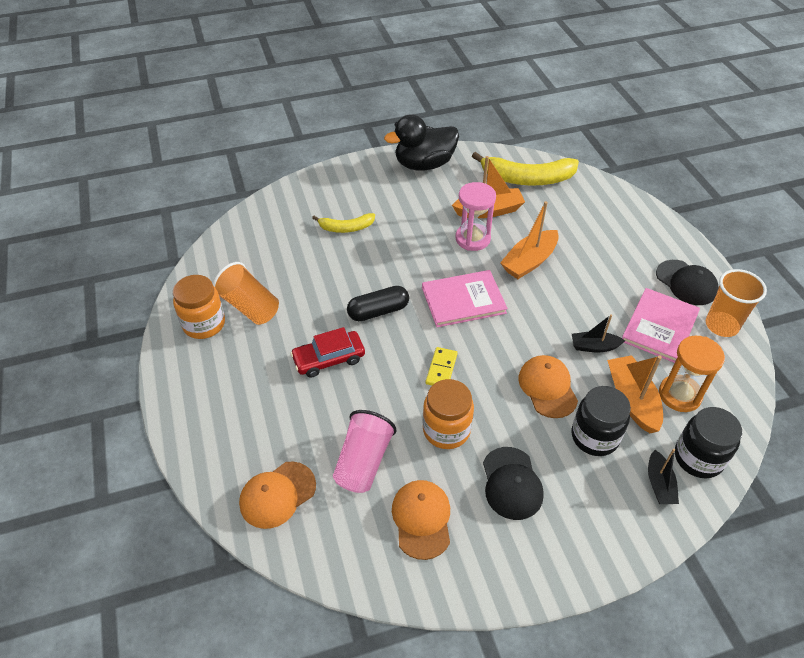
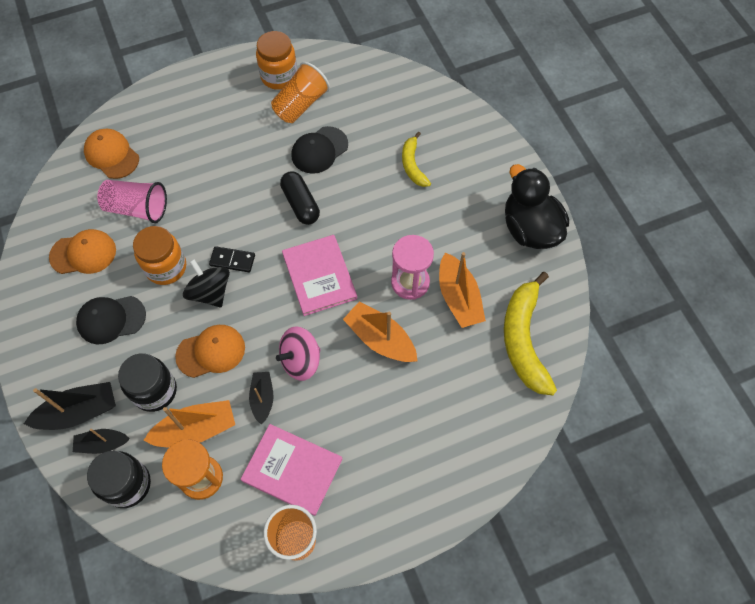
camera: 85 degrees right, 15 degrees up
red car [290,327,365,378] -> none
yellow domino [426,347,457,386] -> black domino [209,246,255,272]
black cap [656,260,718,305] -> black cap moved to [291,126,348,174]
none -> black boat [24,382,116,430]
none -> black spinning top [183,259,230,307]
none -> pink spinning top [276,326,321,381]

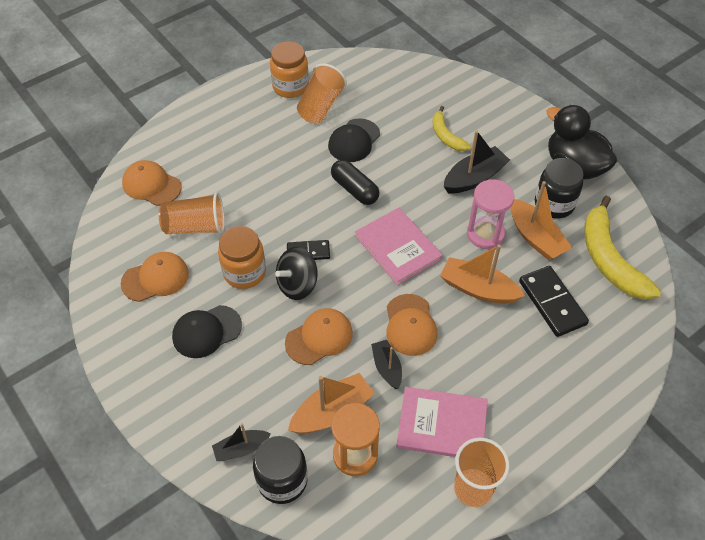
camera: 15 degrees left, 10 degrees down
black boat [24,382,116,430] -> black boat moved to [444,130,510,194]
pink cup [97,180,167,223] -> orange cup [158,192,225,234]
black jar [118,353,177,412] -> black jar moved to [535,158,584,219]
black spinning top [183,259,230,307] -> black spinning top turned 75 degrees counterclockwise [275,247,318,300]
pink spinning top [276,326,321,381] -> orange cap [386,294,437,356]
none -> black domino [519,266,589,337]

